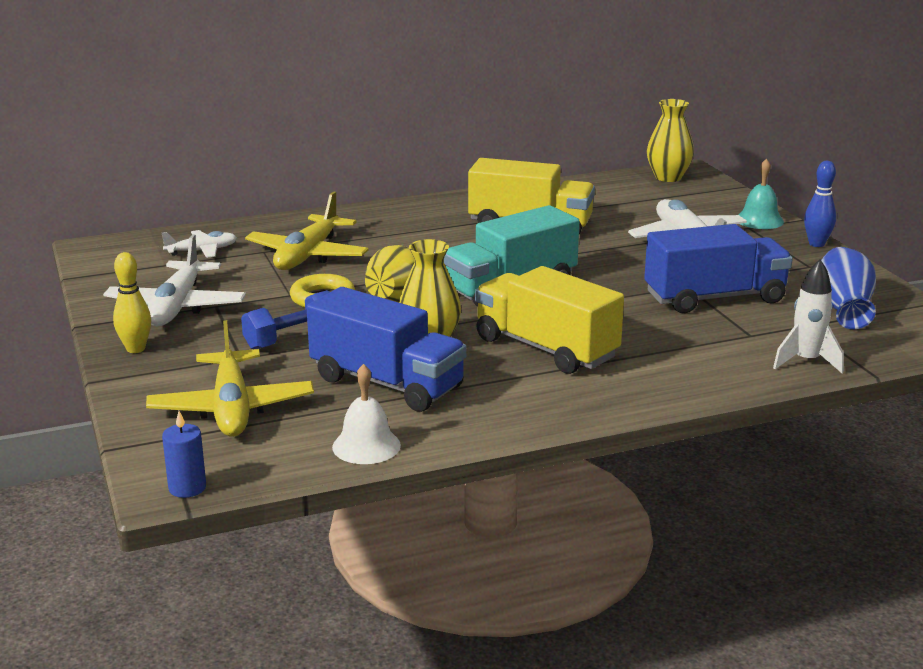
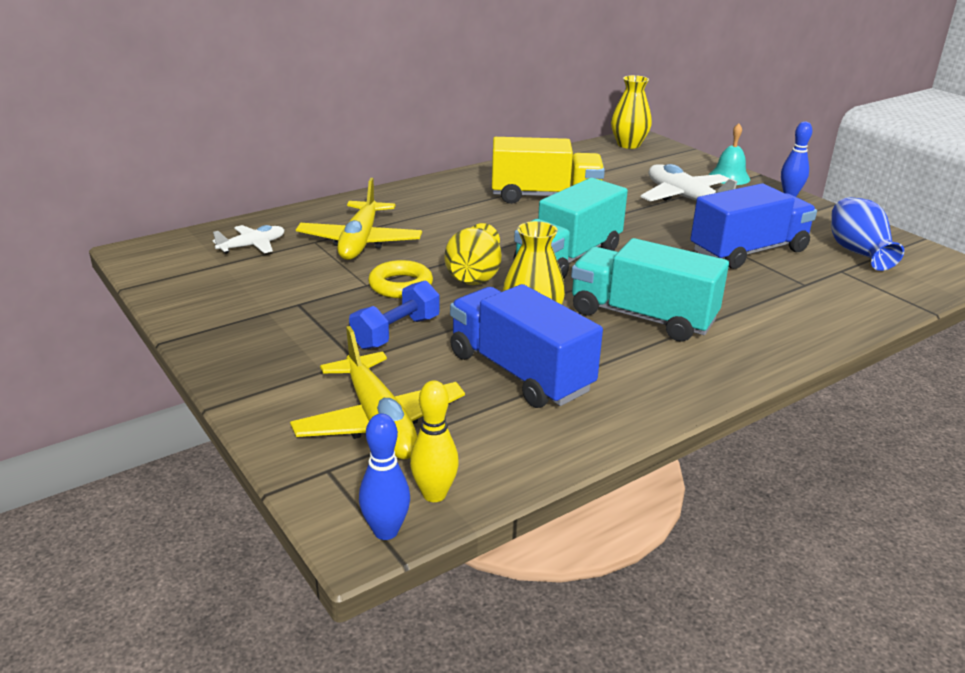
camera: 15 degrees left, 5 degrees up
white plane [103,234,246,327] -> none
yellow bowling pin [113,252,151,353] -> yellow bowling pin moved to [410,380,459,502]
blue candle [162,411,206,498] -> blue bowling pin [359,413,410,540]
blue truck [307,287,467,412] -> blue truck turned 150 degrees counterclockwise [450,284,603,408]
white bell [332,364,401,464] -> none
yellow truck [475,266,624,374] -> turquoise truck [571,238,729,342]
white rocket [773,259,844,373] -> none

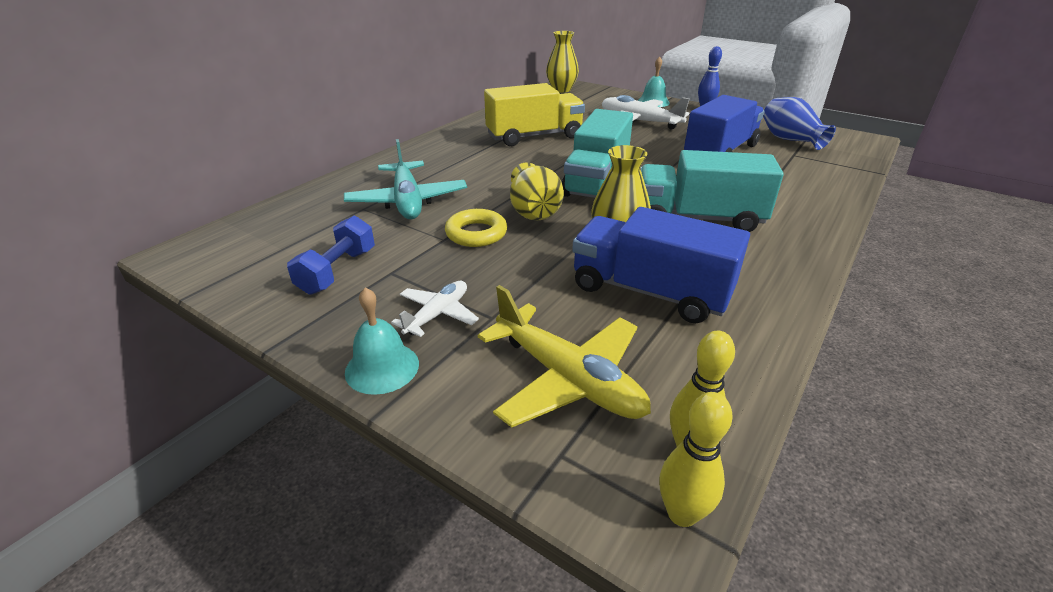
camera: 20 degrees left, 5 degrees up
white plane [212,225,285,254] -> white plane moved to [391,281,479,337]
yellow plane [296,178,422,260] -> turquoise plane [344,139,467,219]
blue dumbbell [349,281,440,350] -> blue dumbbell moved to [287,216,375,295]
blue bowling pin [359,413,410,540] -> yellow bowling pin [659,392,733,527]
none -> turquoise bell [345,287,419,395]

